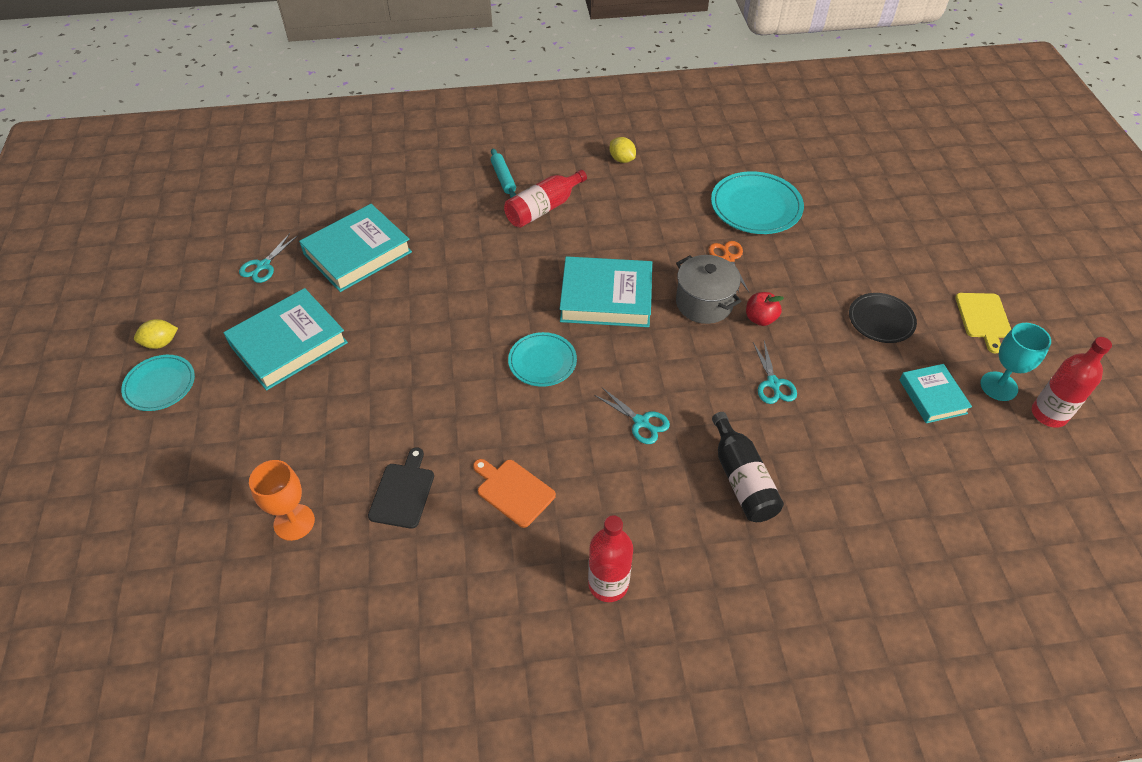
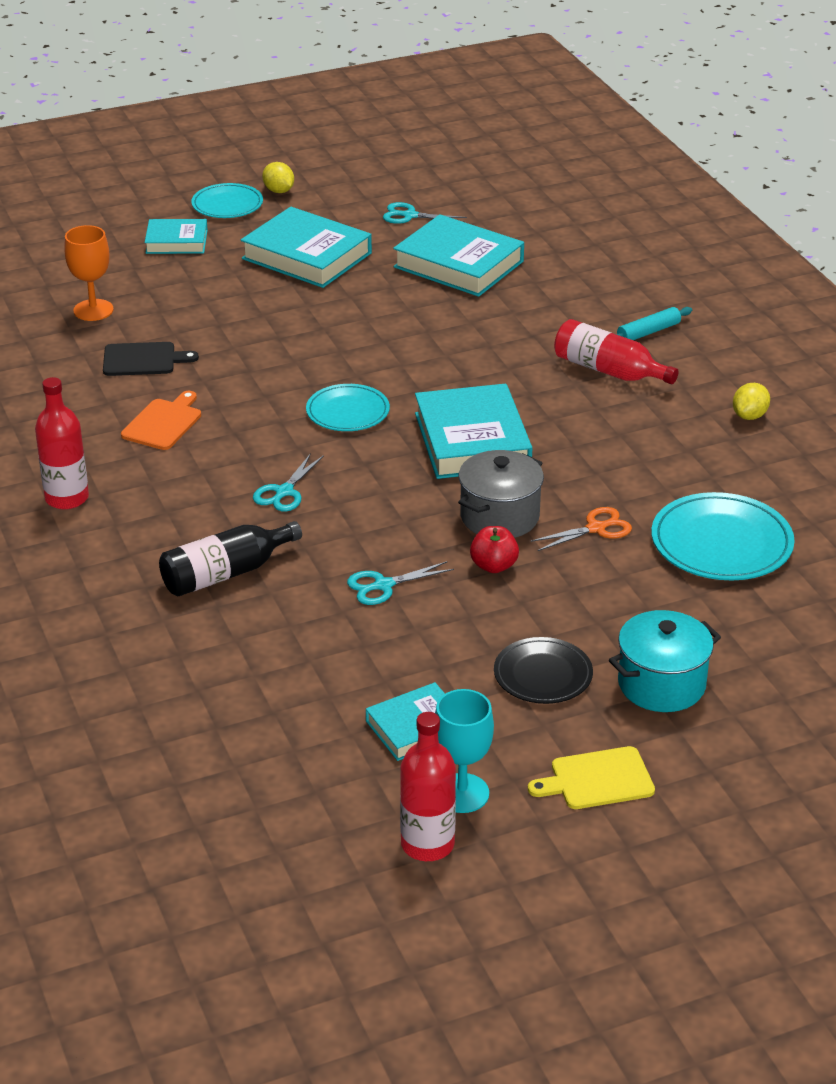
camera: 75 degrees right, 15 degrees down
none -> turquoise book [145,219,208,254]
none -> turquoise pot [609,610,721,712]

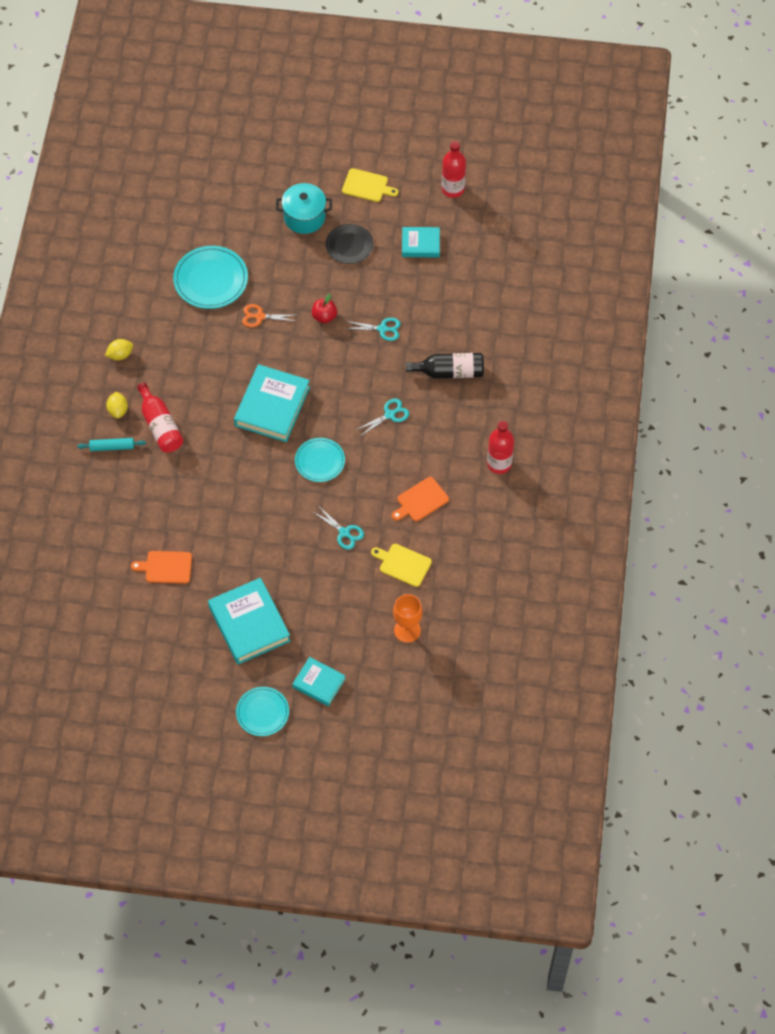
camera: 150 degrees left, 25 degrees up
black cutting board [103,342,199,376] -> yellow cutting board [371,544,432,587]
yellow lemon [262,162,294,193] -> yellow lemon moved to [106,392,128,419]
turquoise scissors [383,202,467,224] -> turquoise scissors moved to [312,507,364,549]
turquoise book [393,214,524,297] -> orange cutting board [131,551,192,584]
turquoise goblet [435,689,494,813] -> none
grey pot [458,450,544,538] -> none

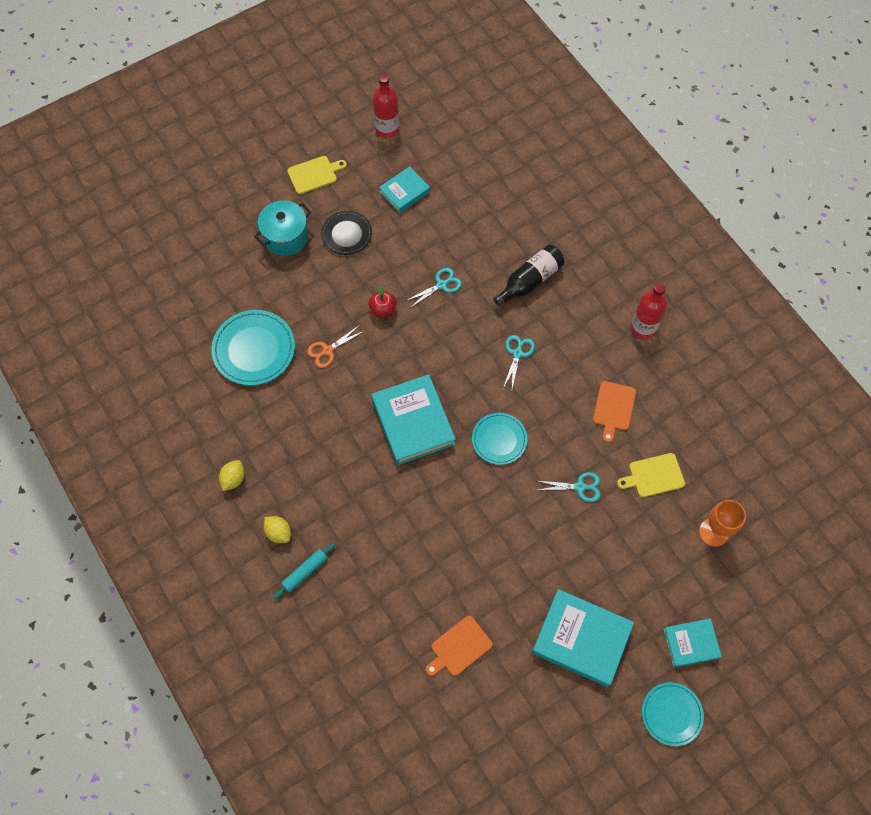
camera: 40 degrees left, 5 degrees up
red bottle [137,383,184,453] -> none

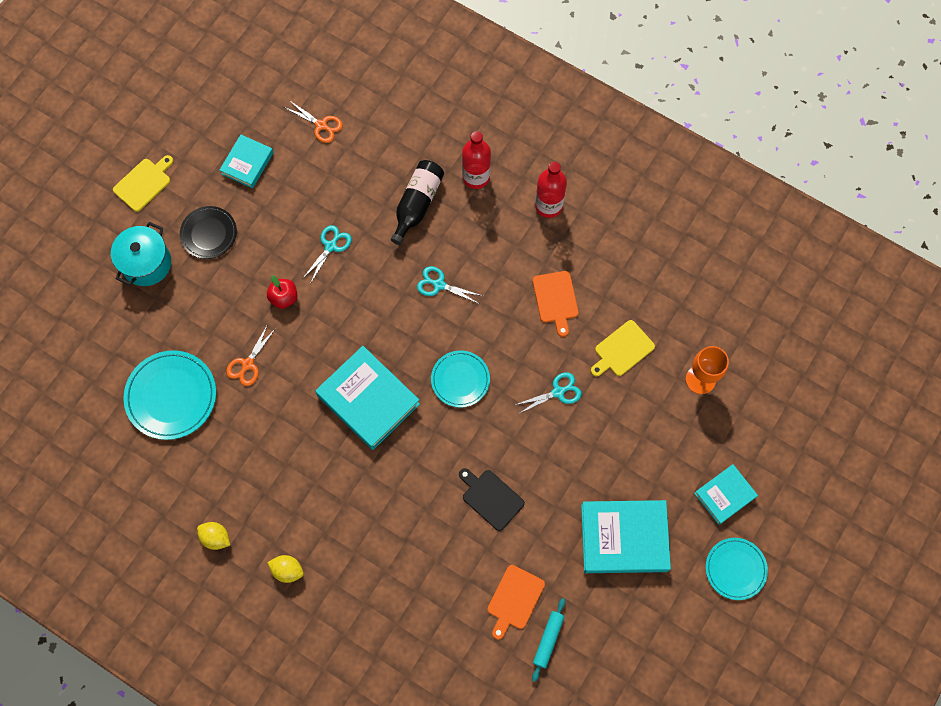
camera: 25 degrees left, 5 degrees up
yellow lemon [219,460,245,491] -> yellow lemon turned 60 degrees counterclockwise [197,522,230,550]
turquoise rolling pin [273,543,335,599] -> turquoise rolling pin moved to [532,598,565,682]
red bottle [373,74,399,138] -> red bottle moved to [462,131,491,189]
turquoise scissors [503,335,535,388] -> turquoise scissors turned 60 degrees counterclockwise [417,266,483,304]
none -> orange scissors [284,100,343,143]
none -> black cutting board [459,468,525,531]

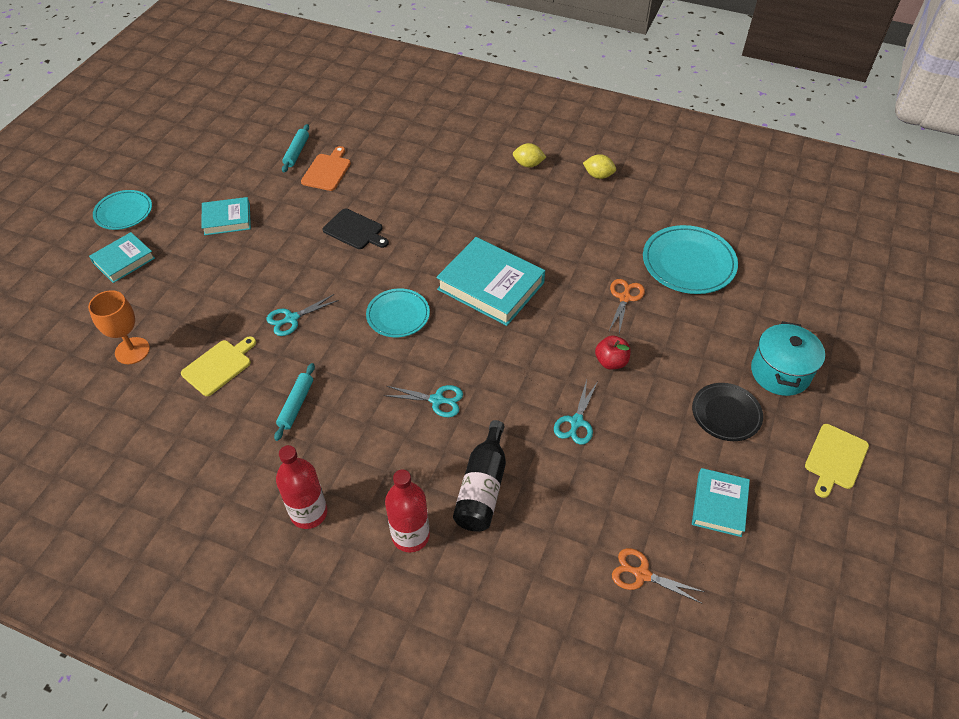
camera: 170 degrees right, 20 degrees down
orange cutting board [533,271,578,337] -> turquoise rolling pin [274,363,315,441]
turquoise book [581,500,671,573] -> turquoise book [201,197,251,235], size x0.58

